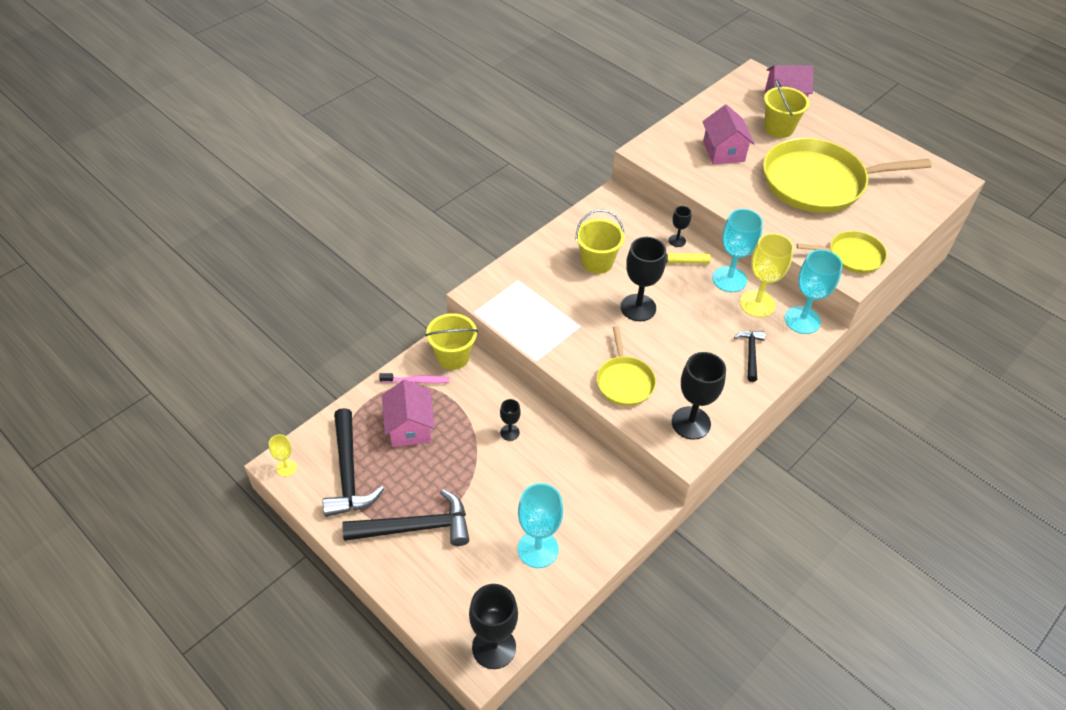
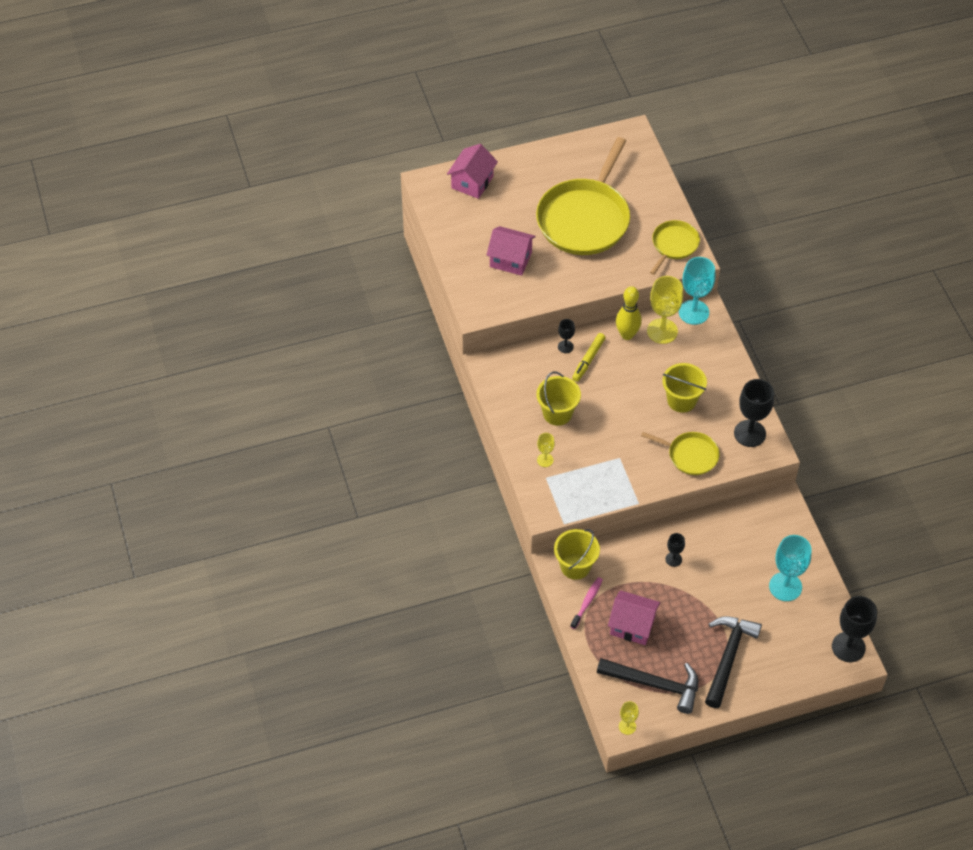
camera: 60 degrees left, 5 degrees up
black goblet [621,237,666,321] -> none
turquoise goblet [712,209,763,292] -> yellow bowling pin [616,286,642,340]
black hammer [734,331,766,382] -> none
yellow bucket [764,79,810,138] -> yellow bucket moved to [662,363,707,413]
none -> yellow goblet [537,433,555,467]

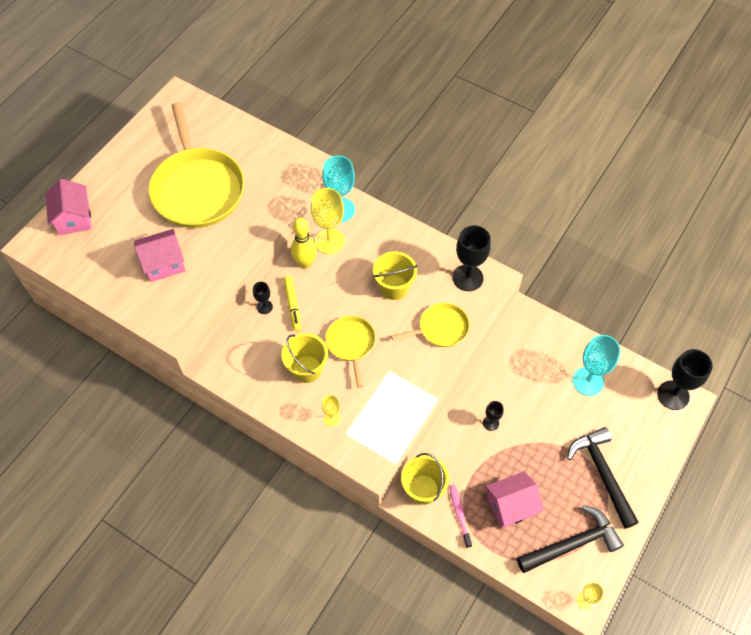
camera: 40 degrees left, 5 degrees up
yellow pan [650,220,700,275] -> yellow pan moved to [325,316,376,388]

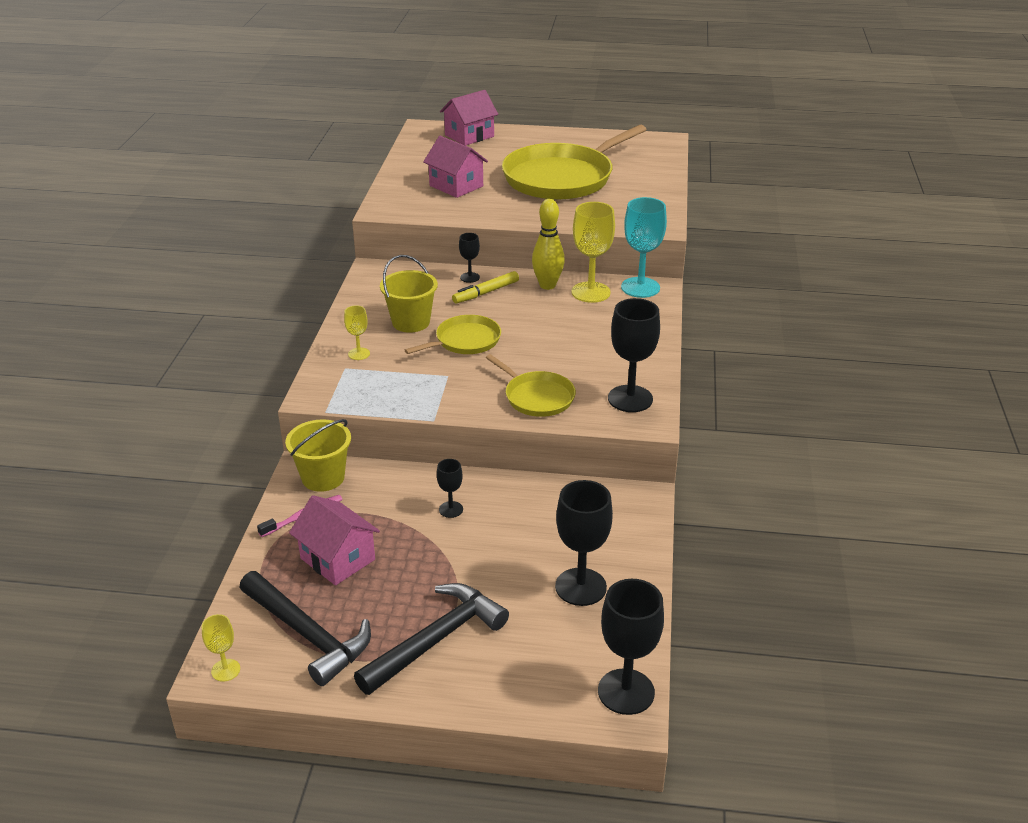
camera: 65 degrees right, 25 degrees down
yellow bucket [373,251,418,300] -> none
turquoise goblet [573,335,621,396] -> black goblet [555,480,613,606]

